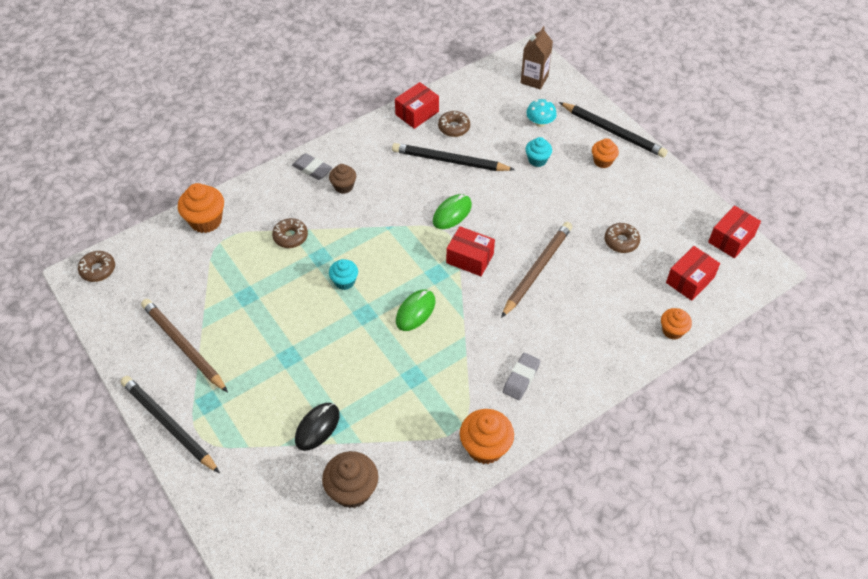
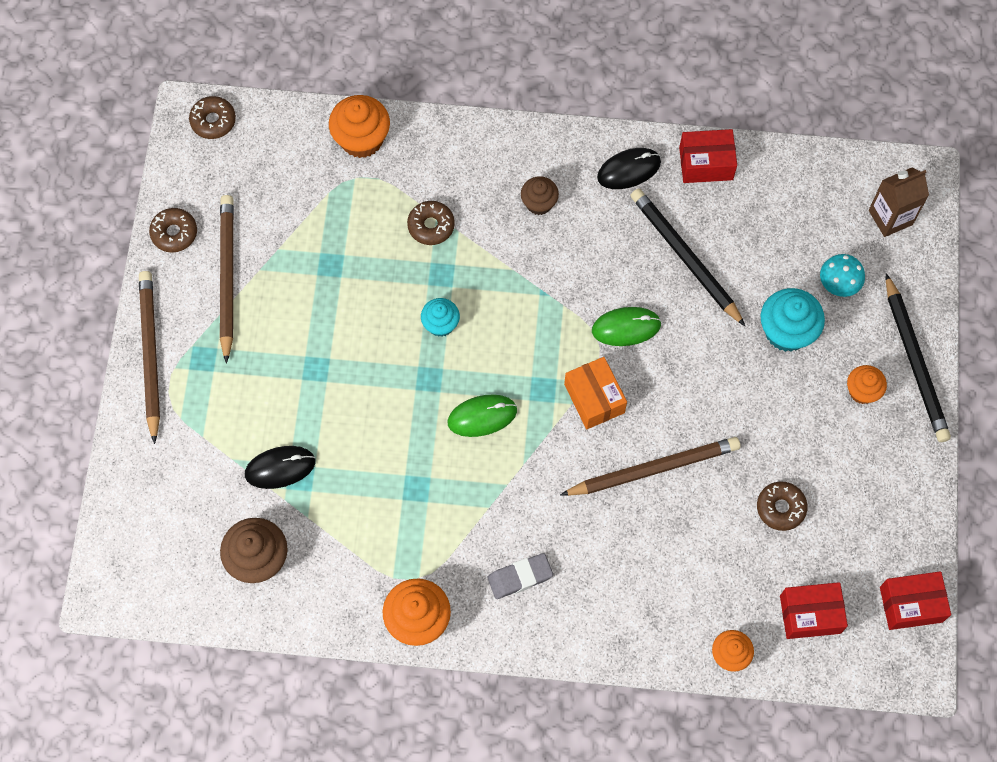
camera: 40 degrees right, 15 degrees up
black pencil [121,376,220,473] -> brown pencil [139,271,160,444]
grey eraser [292,153,332,180] -> none
brown donut [438,111,470,137] -> brown donut moved to [149,208,197,253]
red box [446,226,495,276] -> orange box [564,357,627,429]
turquoise cupcake [525,137,552,167] -> turquoise cupcake [761,288,825,352], size x1.62
none -> black mouse [597,148,661,189]

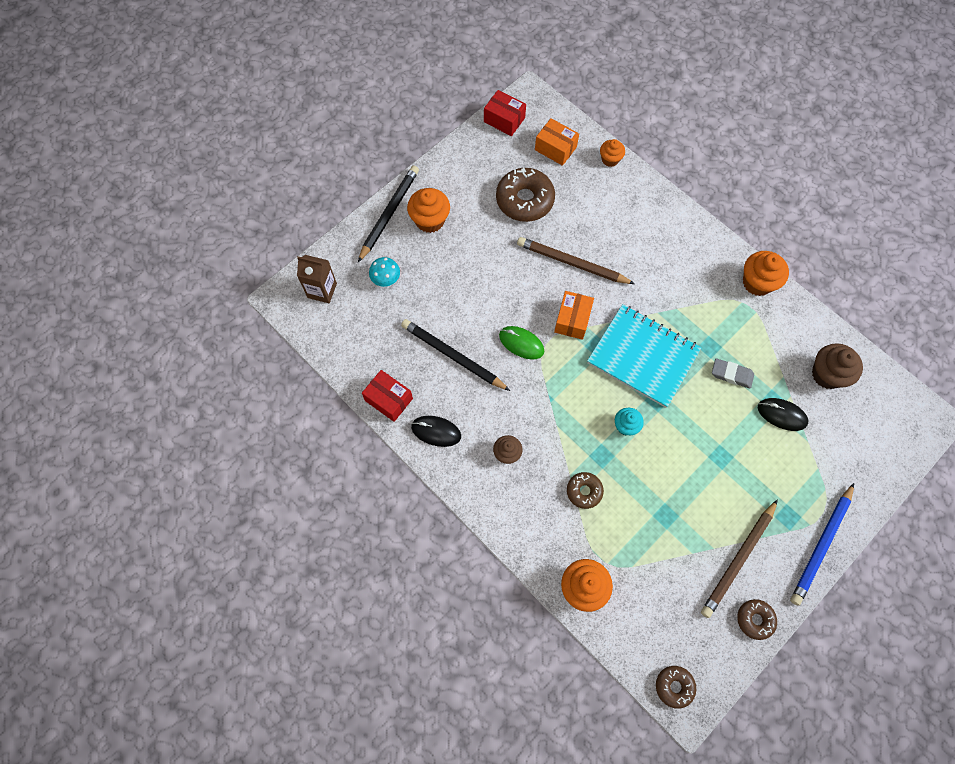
camera: 140 degrees left, 0 degrees up
brown pencil [139,271,160,444] -> blue pencil [790,483,854,606]
green mouse [447,394,517,437] -> turquoise notebook [587,304,702,408]
grey eraser [487,553,553,599] -> grey eraser moved to [712,358,754,388]
black pencil [630,188,745,326] -> black pencil turned 120 degrees clockwise [401,319,510,391]
brown donut [757,481,807,531] -> brown donut [496,168,555,222], size x1.85
turquoise cupcake [761,288,825,352] -> none
red box [780,582,848,639] -> orange box [535,118,579,166]
orange cupcake [847,365,887,404] -> orange cupcake [407,188,450,233], size x1.62

